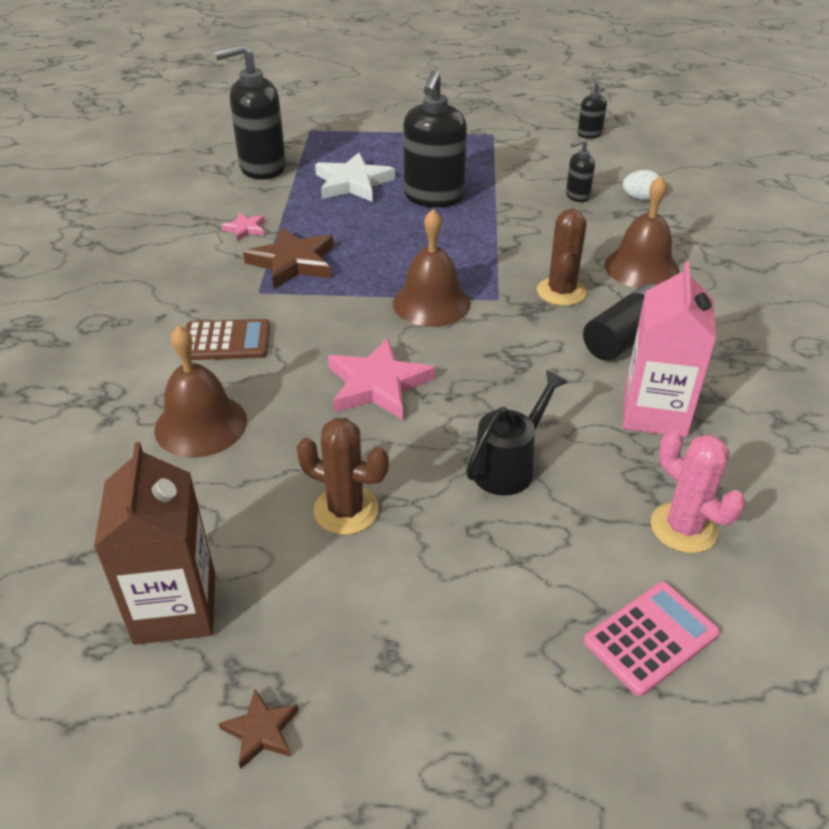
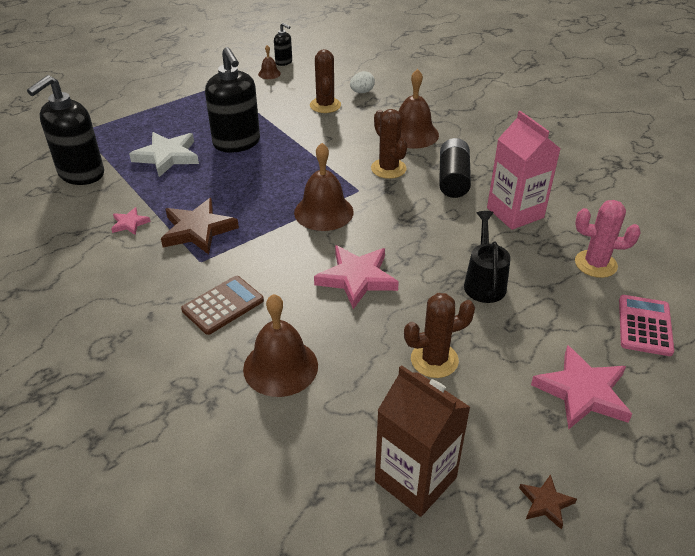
camera: 40 degrees left, 0 degrees up
black soap dispenser [566,139,595,202] -> brown cactus [310,49,341,113]
none -> brown bell [258,45,281,79]
none -> pink star [531,345,632,430]

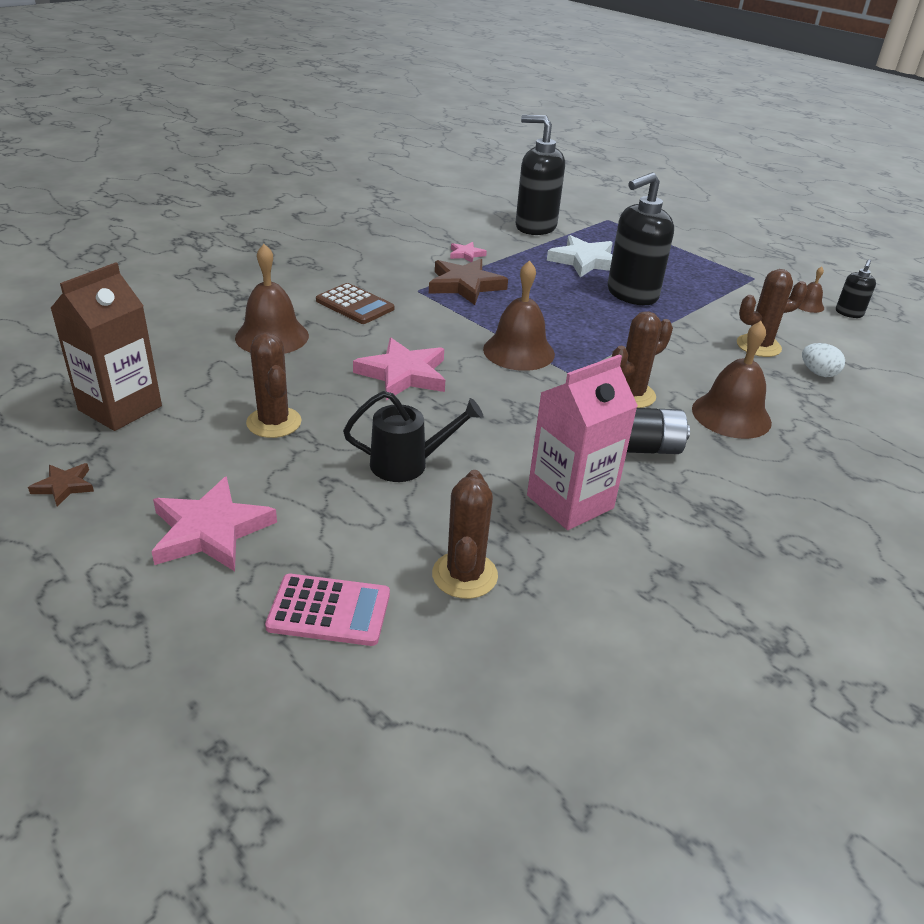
camera: 80 degrees right, 5 degrees down
pink cactus [575,200,640,278] -> brown cactus [432,470,498,599]

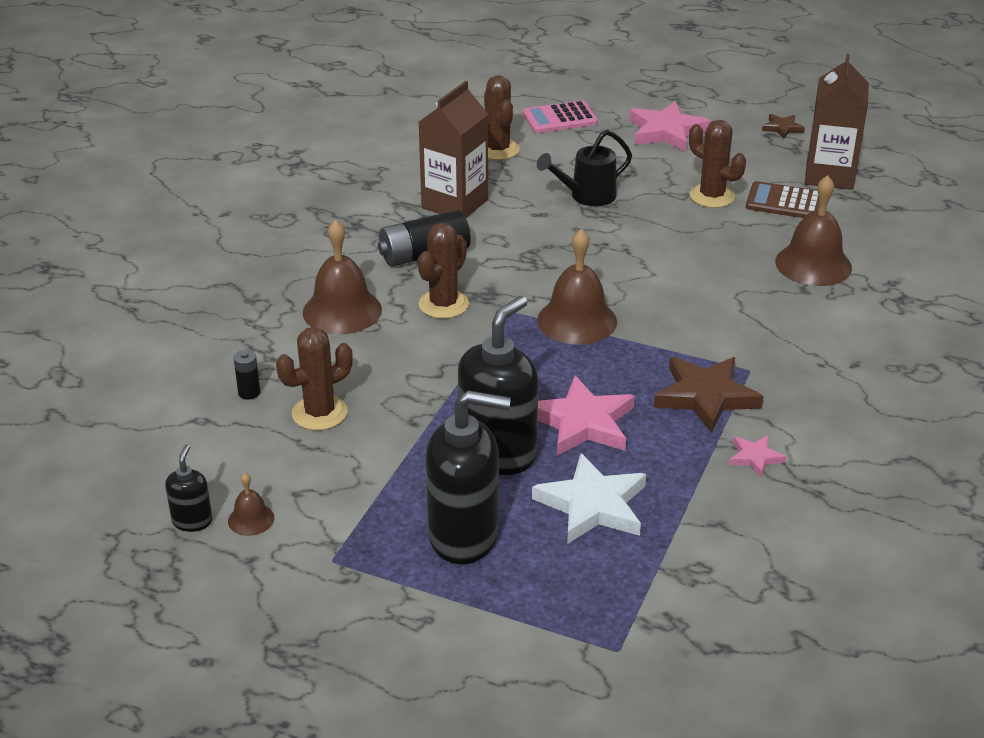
camera: 160 degrees right, 0 degrees up
brown calculator [316,283,394,324] -> brown calculator moved to [746,181,819,218]
pink star [353,338,445,401] -> pink star moved to [538,376,635,456]
black soap dispenser [516,115,565,235] -> black soap dispenser moved to [426,390,511,564]
pink carton [527,354,638,530] -> brown carton [419,81,488,218]
white egg [802,343,845,377] -> black battery [233,350,260,400]

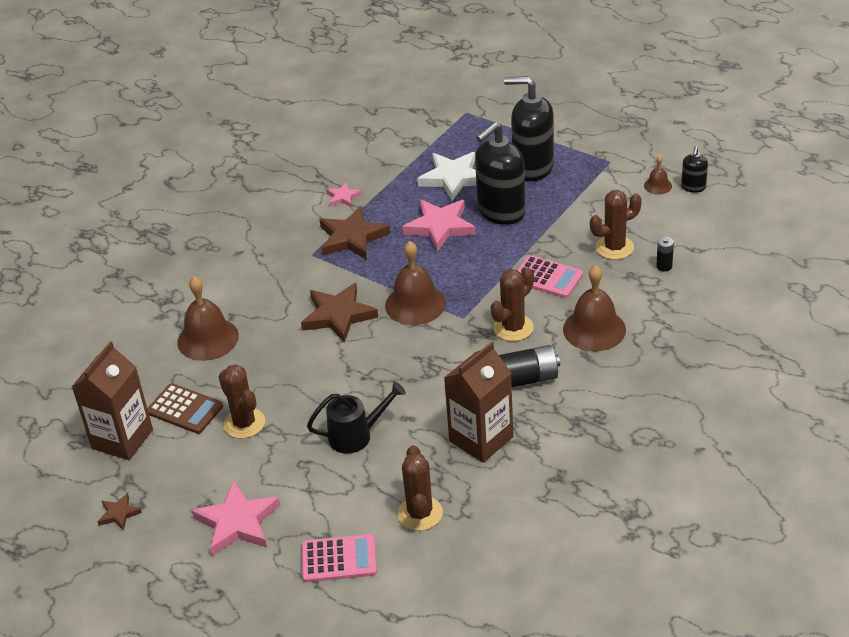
camera: 165 degrees left, 5 degrees up
none -> brown star [301,283,379,343]
none -> pink calculator [518,255,583,298]

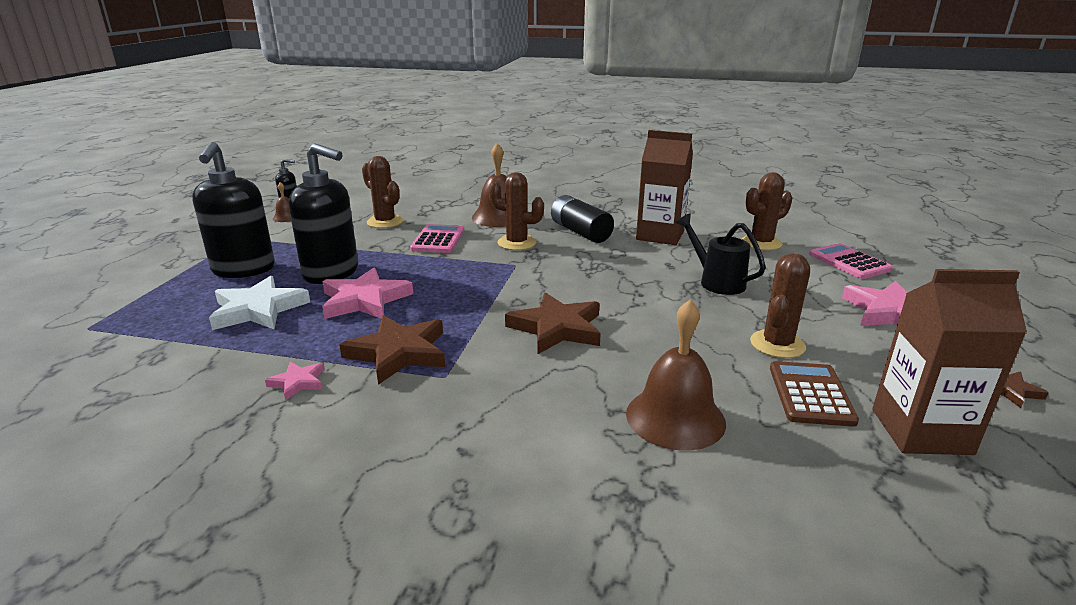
camera: 115 degrees left, 15 degrees down
brown bell [385,241,446,325] -> none
black battery [656,237,674,272] -> none

